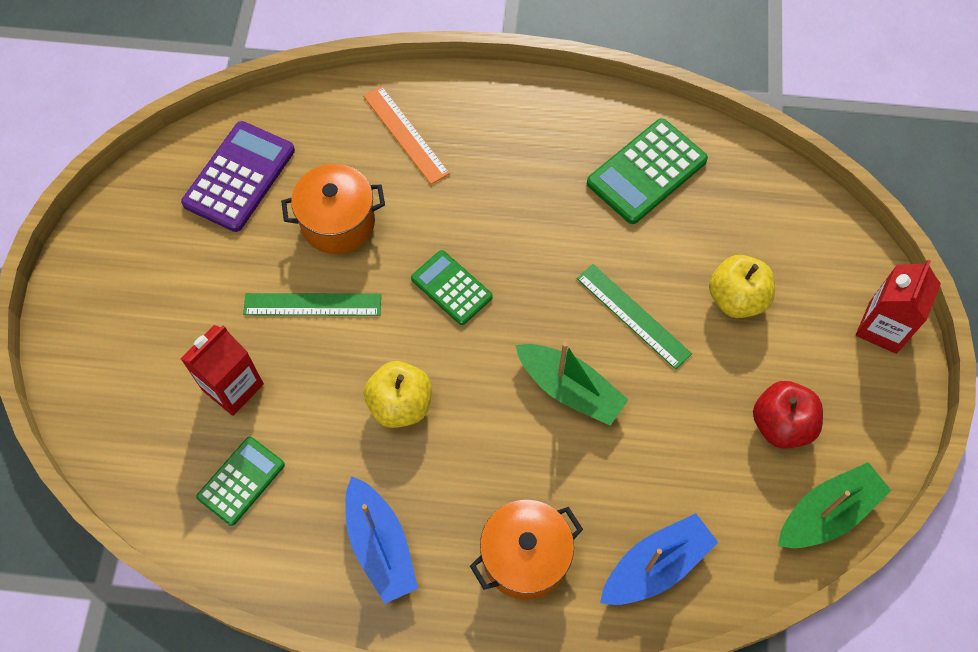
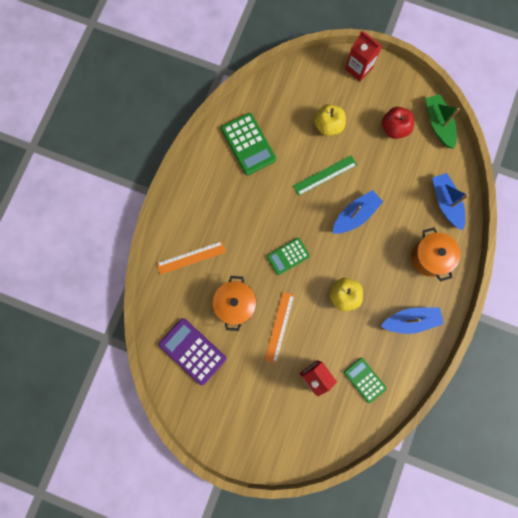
camera: 75 degrees left, 15 degrees up
green ruler [243,293,381,316] -> orange ruler [265,292,294,364]
green boat [515,342,628,426] -> blue boat [333,190,383,234]

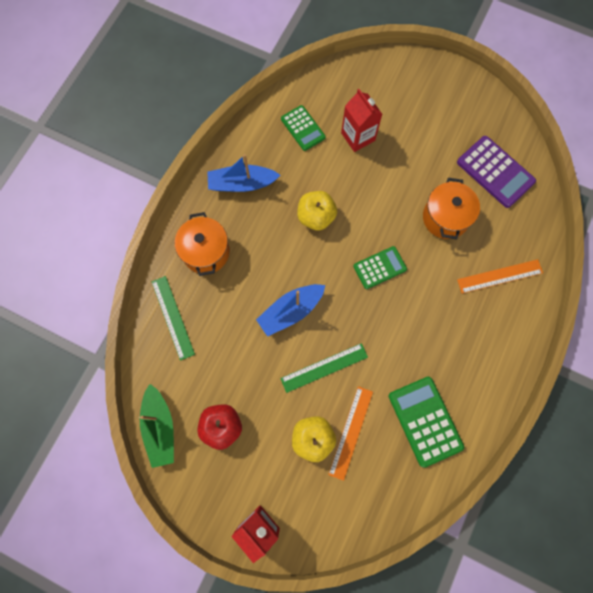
camera: 175 degrees left, 5 degrees down
orange ruler [265,292,294,364] -> orange ruler moved to [328,386,373,481]
blue boat [432,173,469,230] -> green ruler [152,276,195,361]

